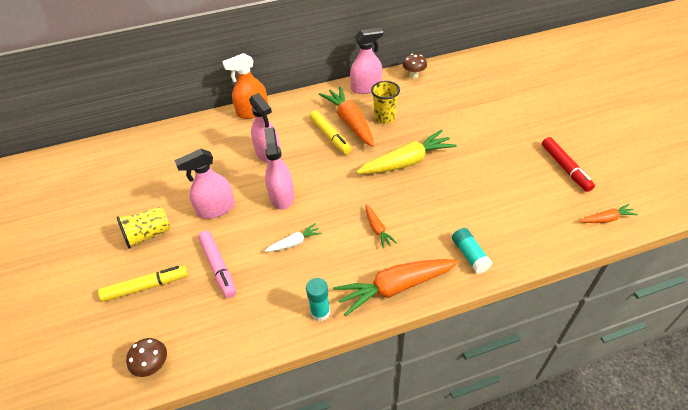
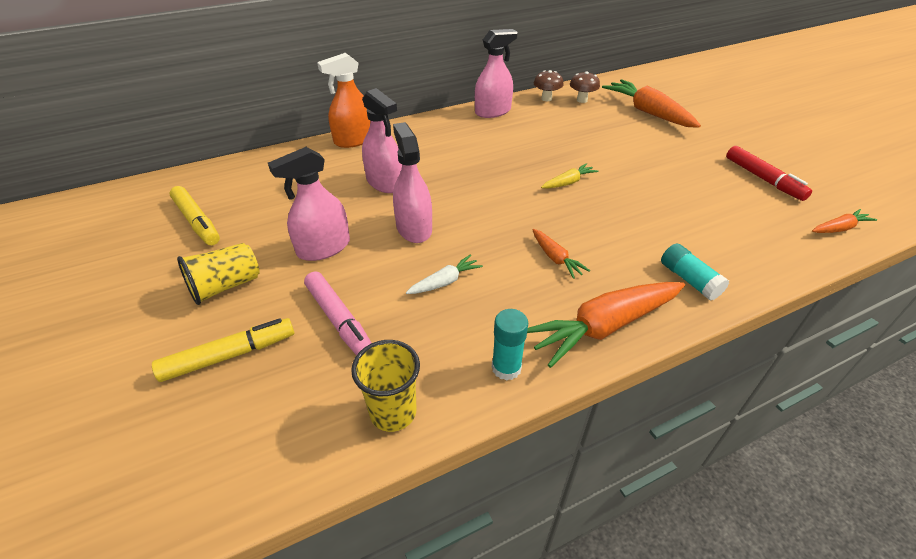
camera: 10 degrees left, 5 degrees down
brown mushroom [126,338,167,377] -> brown mushroom moved to [570,72,600,103]
yellow marker [309,110,351,155] -> yellow marker moved to [169,186,220,245]
orange carrot [319,86,374,147] -> orange carrot moved to [602,79,701,128]
yellow carrot [356,130,457,174] -> yellow carrot [541,163,598,189], size x0.49
yellow cup [371,81,400,124] -> yellow cup moved to [351,340,420,432]

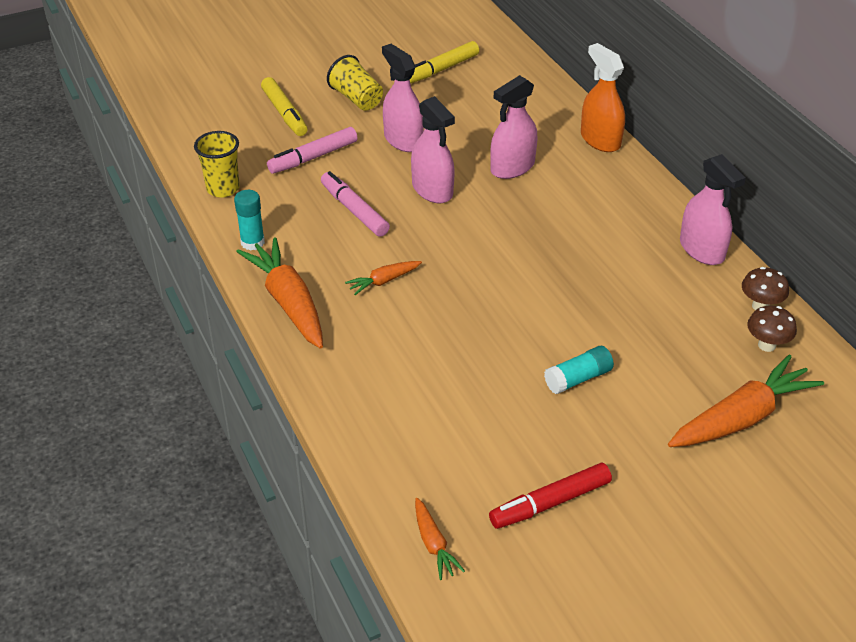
camera: 90 degrees right, 0 degrees up
pink spray bottle [393,122,432,243] -> pink spray bottle turned 75 degrees clockwise [411,96,455,203]
white carrot [406,255,483,294] -> pink marker [321,171,390,237]
yellow carrot [541,163,598,189] -> none
turquoise glue stick [661,243,729,301] -> turquoise glue stick moved to [544,346,614,394]

